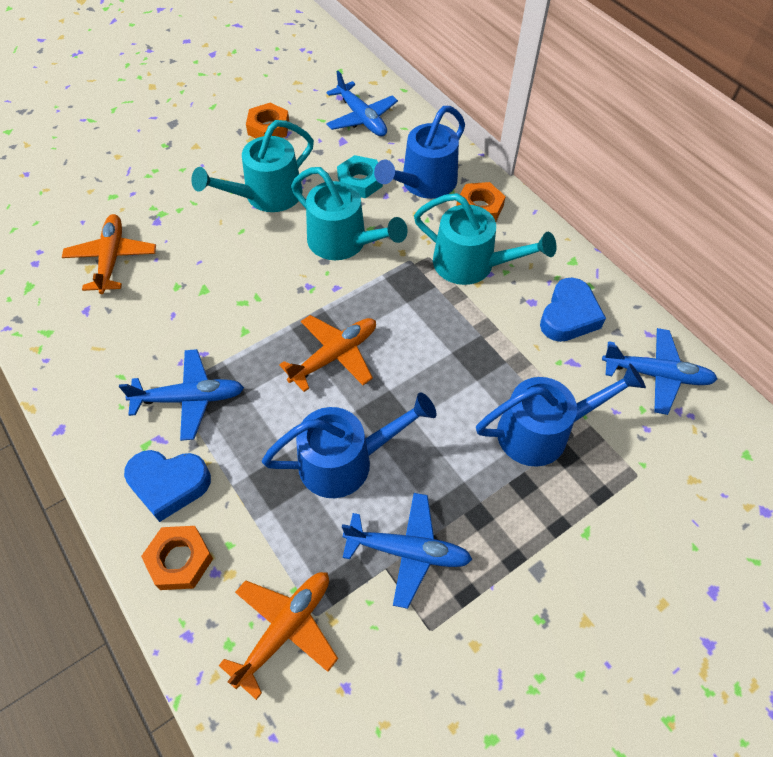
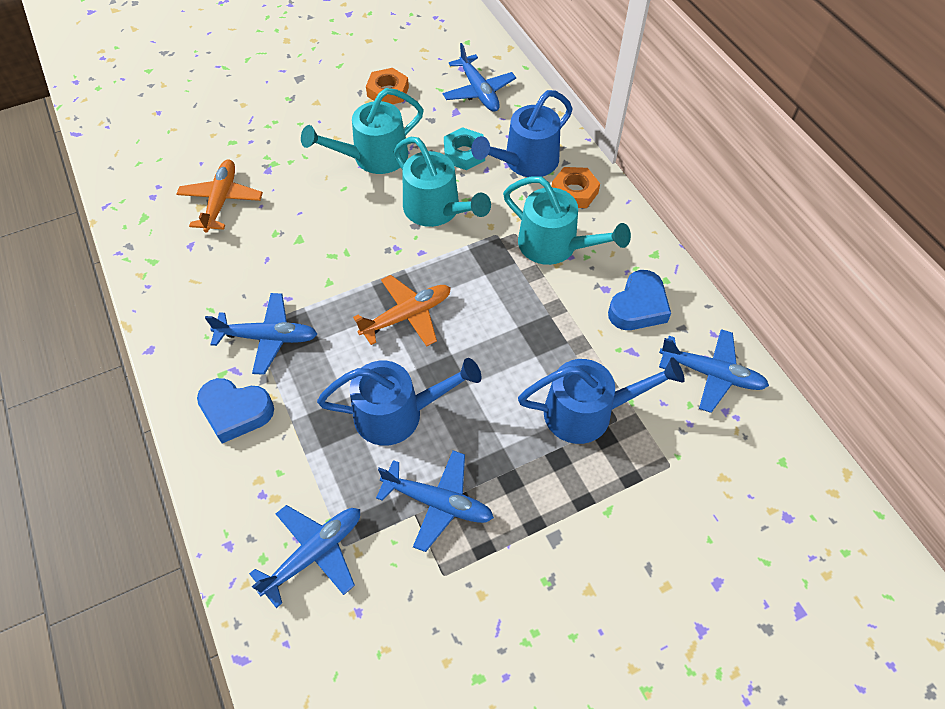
camera: 10 degrees right, 0 degrees up
orange nut [141,526,213,590] -> none
orange plane [218,572,338,700] -> blue plane [249,505,360,608]

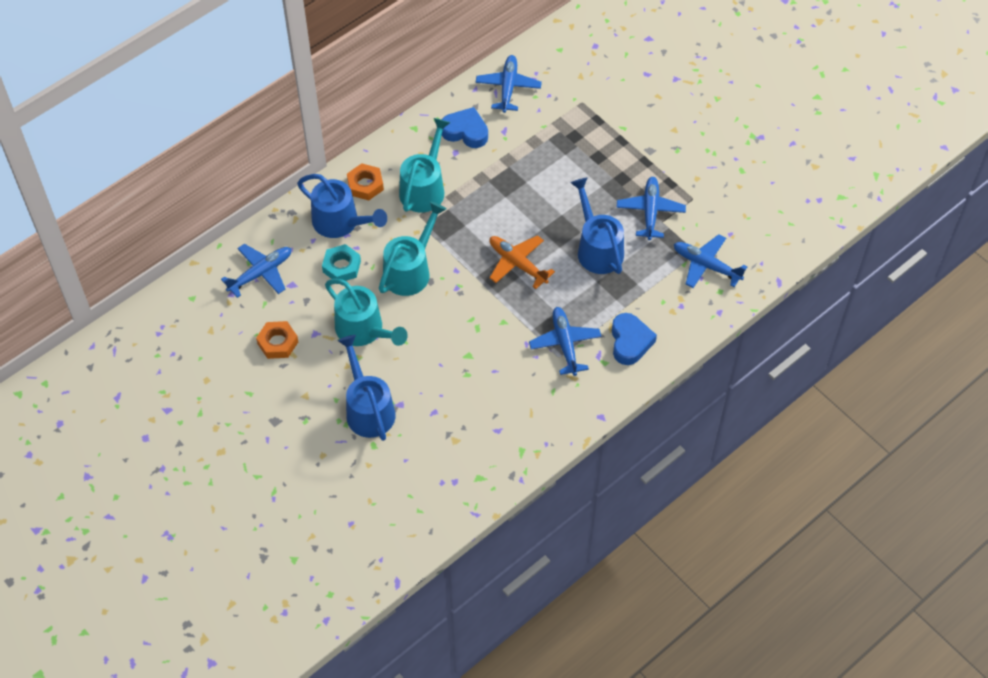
camera: 105 degrees left, 0 degrees up
orange plane [176,159,263,233] -> none
blue watering can [518,357,685,444] -> blue watering can moved to [338,335,396,441]

